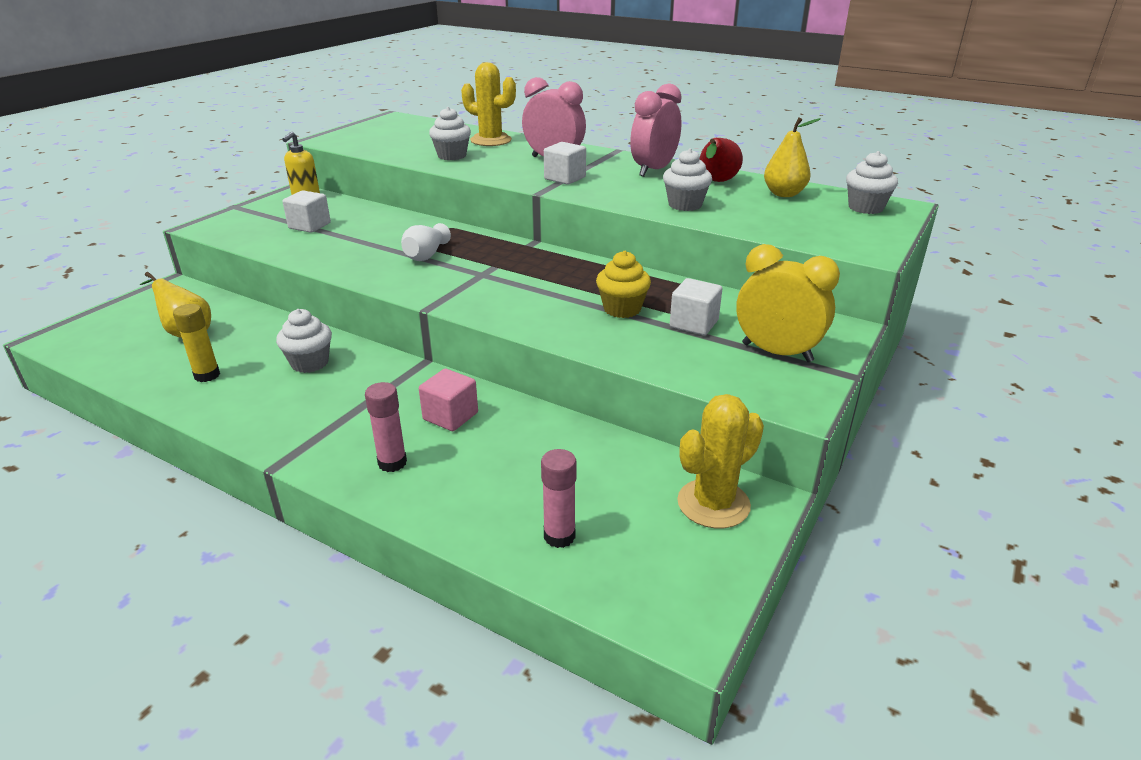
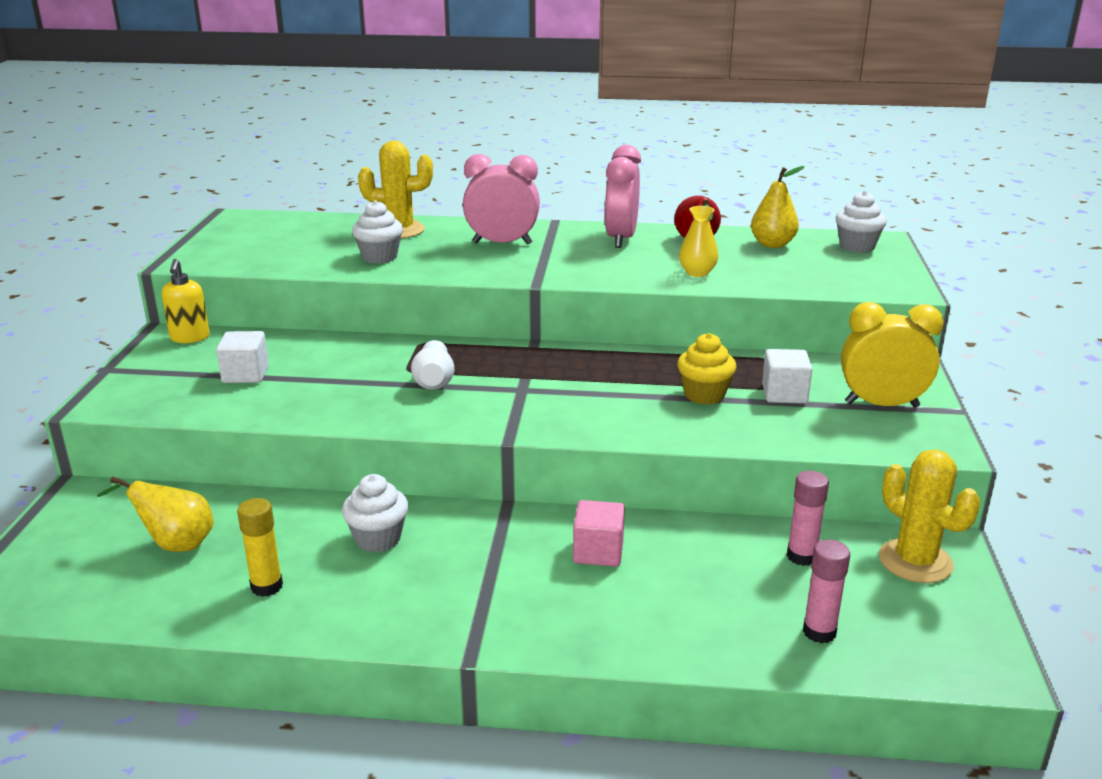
camera: 25 degrees left, 5 degrees down
pink glue stick [365,382,407,472] -> pink glue stick moved to [787,471,829,566]
white cube [544,142,586,185] -> none
white cupcake [663,148,712,211] -> yellow vase [679,206,718,277]
yellow cactus [677,394,764,528] -> yellow cactus turned 60 degrees counterclockwise [879,449,980,583]

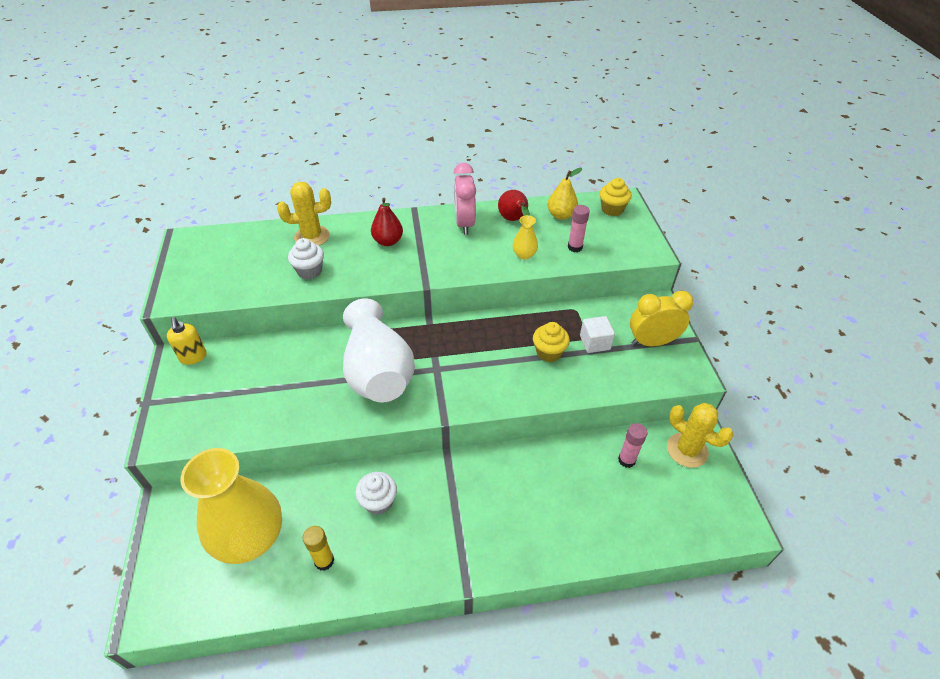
camera: 15 degrees left, 20 degrees up
yellow pear [97,476,214,552] -> yellow vase [181,448,282,564]
white cube [216,331,269,383] -> none
white vase [411,340,454,390] -> white vase [343,298,415,403], size x2.43
pink clock [463,154,540,244] -> red pear [371,198,403,246]
pink cube [573,500,625,567] -> none
pink glue stick [803,540,850,643] -> pink glue stick moved to [568,205,590,252]
white cupcake [836,191,887,253] -> yellow cupcake [600,178,632,216]

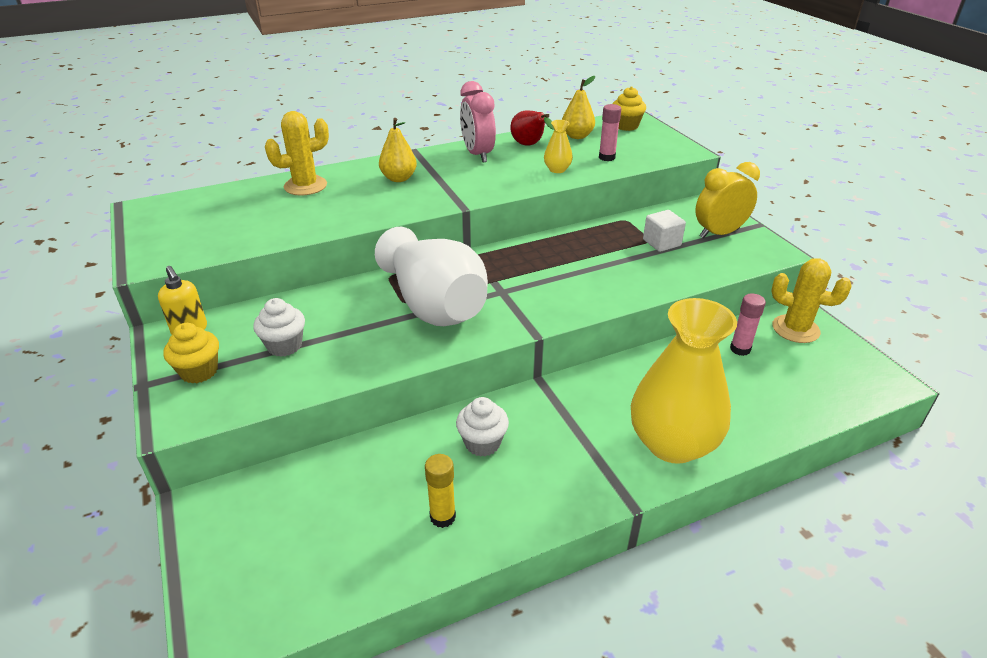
camera: 15 degrees left, 10 degrees down
yellow vase [181,448,282,564] -> yellow vase moved to [631,298,737,464]
white cupcake [288,238,324,279] -> white cupcake moved to [253,298,305,357]
red pear [371,198,403,246] -> yellow pear [379,118,417,182]
yellow cupcake [533,322,570,362] -> yellow cupcake moved to [164,323,219,383]

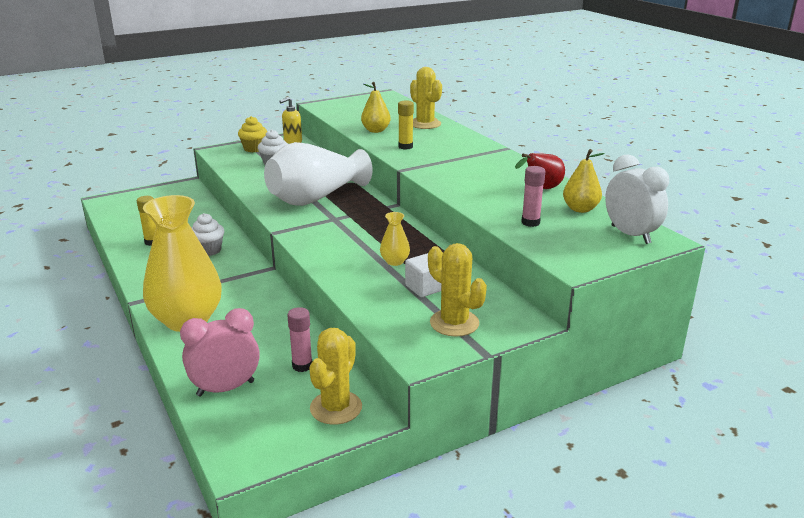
camera: 85 degrees right, 10 degrees down
yellow pear [379,118,417,182] -> yellow pear moved to [361,82,390,133]
pink clock [460,81,496,163] -> pink clock moved to [180,308,260,397]
yellow vase [544,120,573,173] -> yellow vase moved to [380,212,410,266]
yellow cupcake [613,86,646,131] -> white clock [605,154,669,244]
yellow clock [695,162,760,238] -> yellow cactus [428,243,487,337]
none -> yellow glue stick [398,100,414,150]

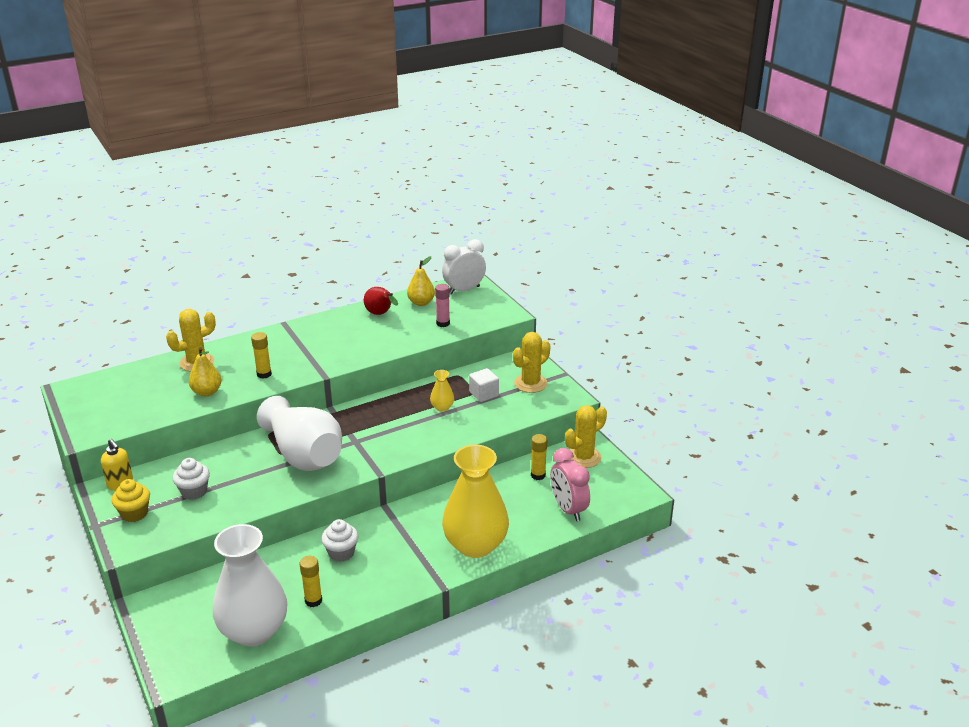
camera: 90 degrees left, 5 degrees up
pink glue stick [287,307,312,372] -> yellow glue stick [531,434,547,480]
yellow cactus [309,328,362,425] -> yellow cactus turned 60 degrees counterclockwise [565,405,607,468]
none -> white vase [213,524,287,646]

